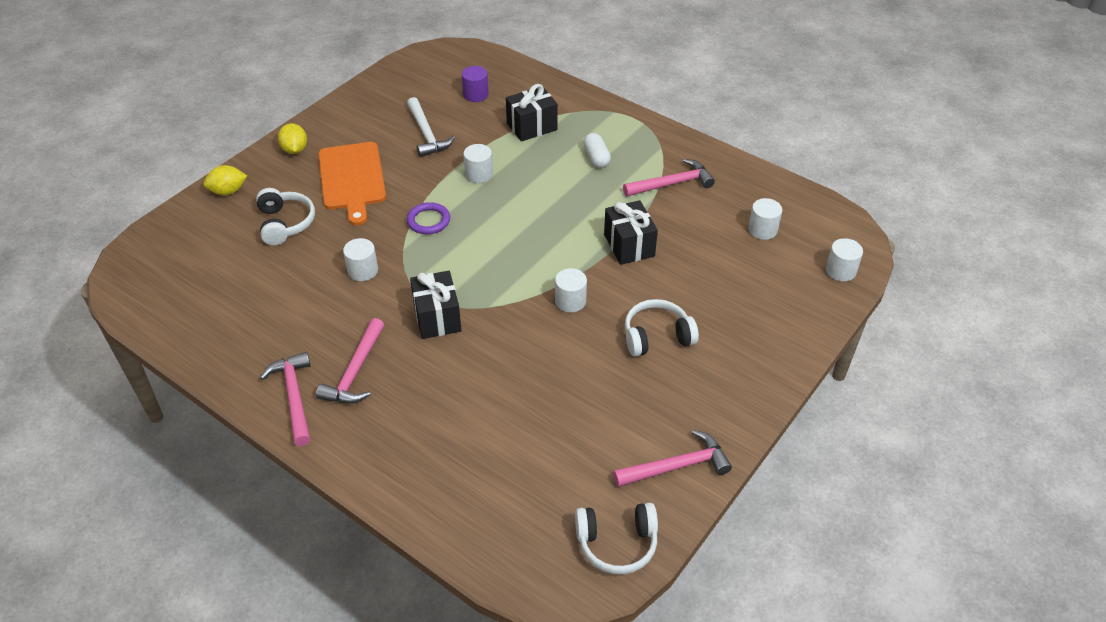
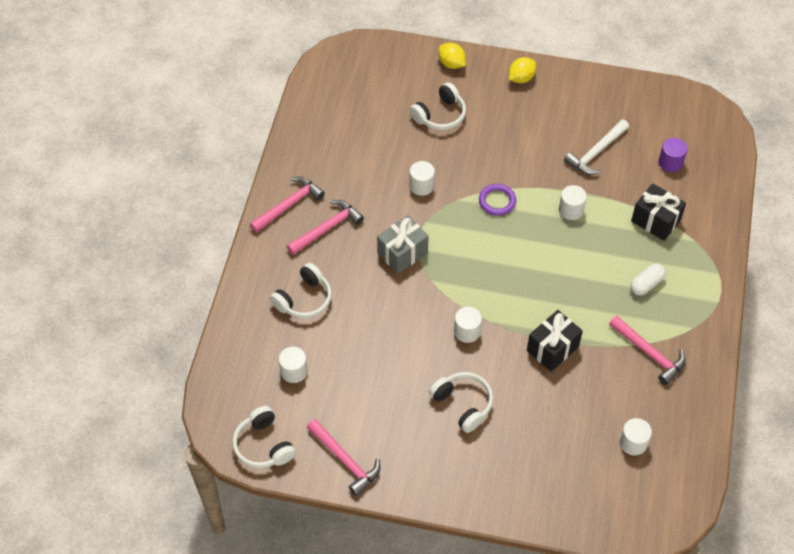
camera: 65 degrees right, 10 degrees up
pink hammer [316,318,384,404] -> pink hammer turned 150 degrees clockwise [287,200,364,255]
orange cutting board [318,142,386,225] -> none
black gift [410,271,462,339] -> grey gift [377,215,429,274]
white cylinder [826,238,863,281] -> white cylinder moved to [279,347,308,383]
none -> white headphones [270,263,332,319]

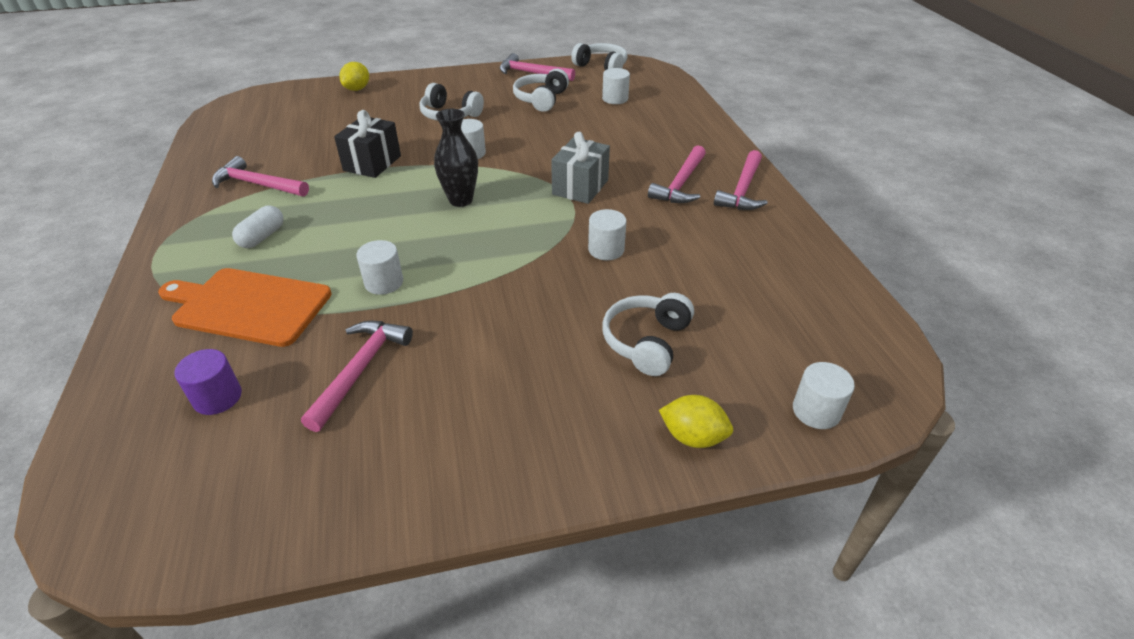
camera: 155 degrees right, 15 degrees down
white headphones [270,263,332,319] -> white headphones moved to [513,69,569,112]
purple ring [479,184,516,216] -> none
yellow lemon [509,57,536,83] -> yellow lemon moved to [339,62,369,91]
white hammer [564,119,629,175] -> pink hammer [301,321,413,432]
white cylinder [620,418,652,455] -> white cylinder moved to [793,362,855,429]
black gift [631,183,686,241] -> orange cutting board [158,268,332,347]
none -> black vase [434,109,478,207]

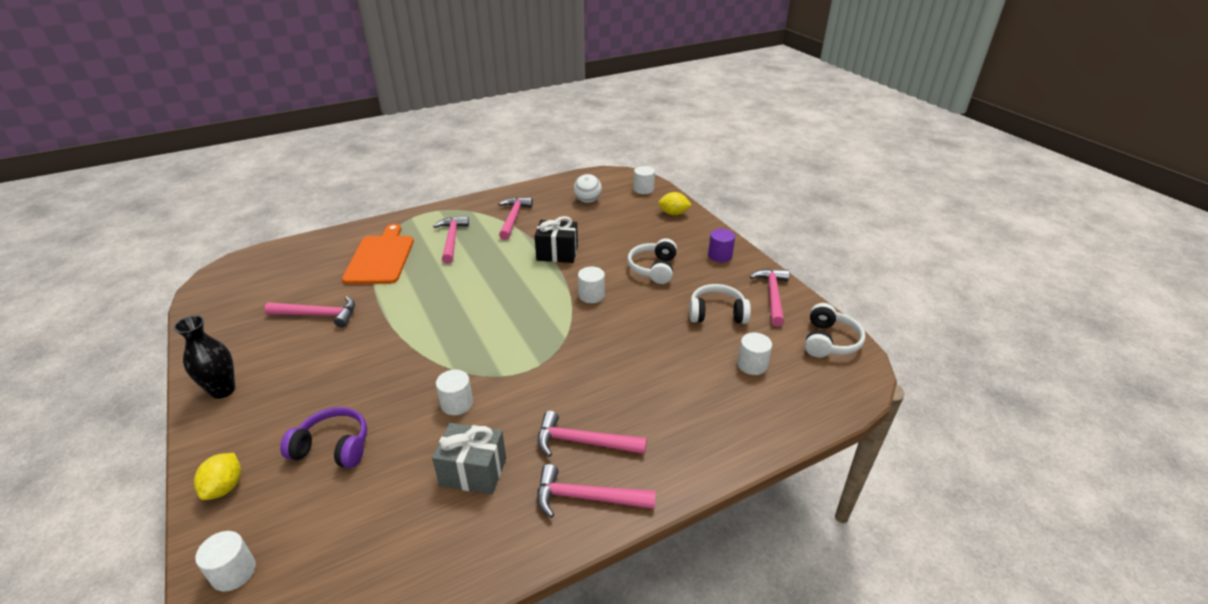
camera: 75 degrees right, 5 degrees down
purple cylinder [174,349,242,415] -> purple cylinder moved to [708,229,735,262]
white capsule [232,205,284,248] -> pink hammer [433,216,469,264]
white cylinder [356,240,403,295] -> white cylinder moved to [633,166,655,194]
black vase [434,109,478,207] -> black vase moved to [174,315,235,399]
grey gift [551,132,610,204] -> grey gift moved to [432,423,506,494]
white headphones [602,293,694,376] -> purple headphones [280,407,367,468]
none -> white ball [574,174,602,203]

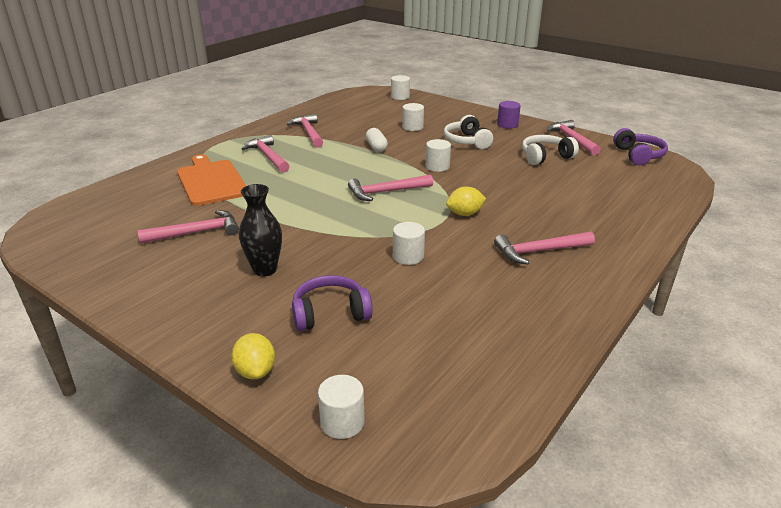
camera: 25 degrees left, 5 degrees down
black vase [174,315,235,399] -> black vase moved to [239,184,282,277]
grey gift [432,423,506,494] -> none
black gift [535,216,578,263] -> white capsule [366,128,388,152]
pink hammer [537,464,656,518] -> pink hammer moved to [348,174,433,201]
white ball [574,174,602,203] -> none
yellow lemon [658,192,692,215] -> yellow lemon moved to [446,187,486,216]
white cylinder [737,333,772,375] -> white cylinder moved to [402,103,424,131]
white headphones [805,303,866,358] -> purple headphones [613,128,668,165]

